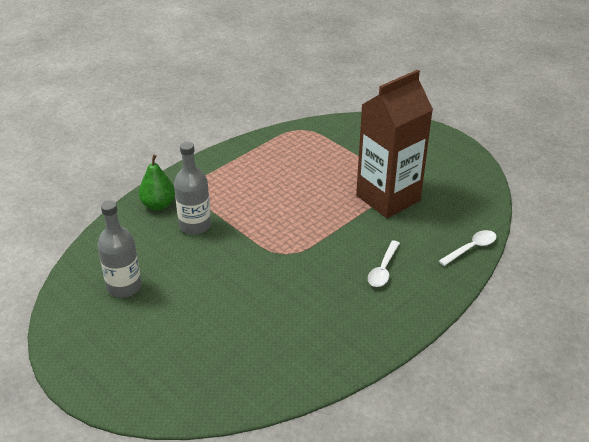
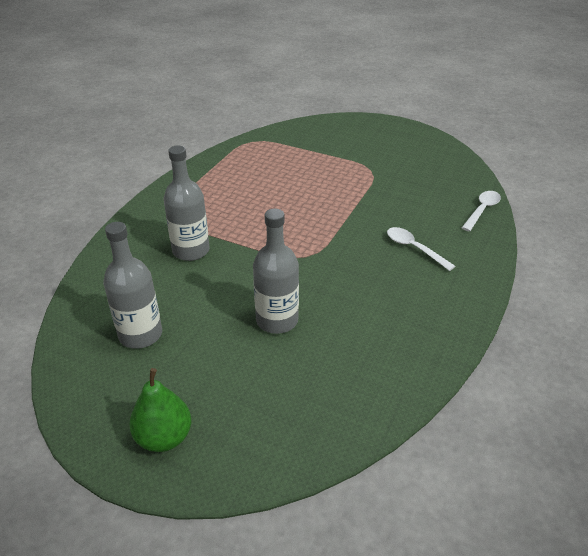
camera: 20 degrees left, 0 degrees up
green pear [139,155,175,210] -> green pear moved to [129,368,191,452]
brown carton [356,69,433,218] -> none
white spoon [368,240,400,287] -> white spoon turned 135 degrees clockwise [387,227,455,271]
none -> grey bottle [253,209,299,334]

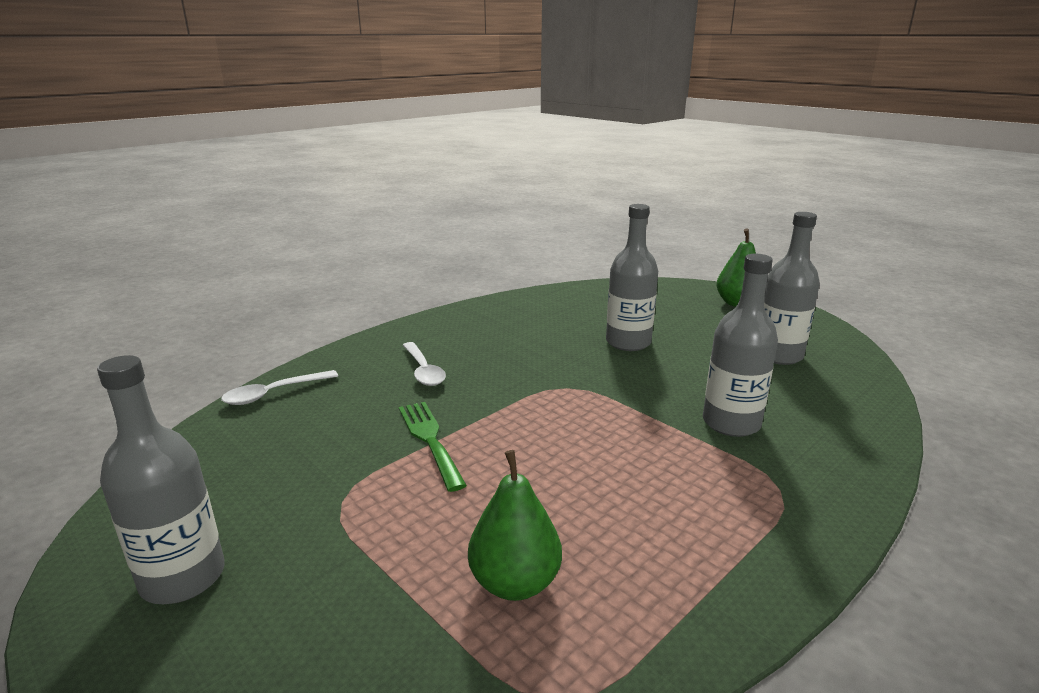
camera: 160 degrees left, 15 degrees down
none -> grey bottle [97,355,225,604]
none -> green fork [399,402,467,492]
none -> green pear [468,450,562,601]

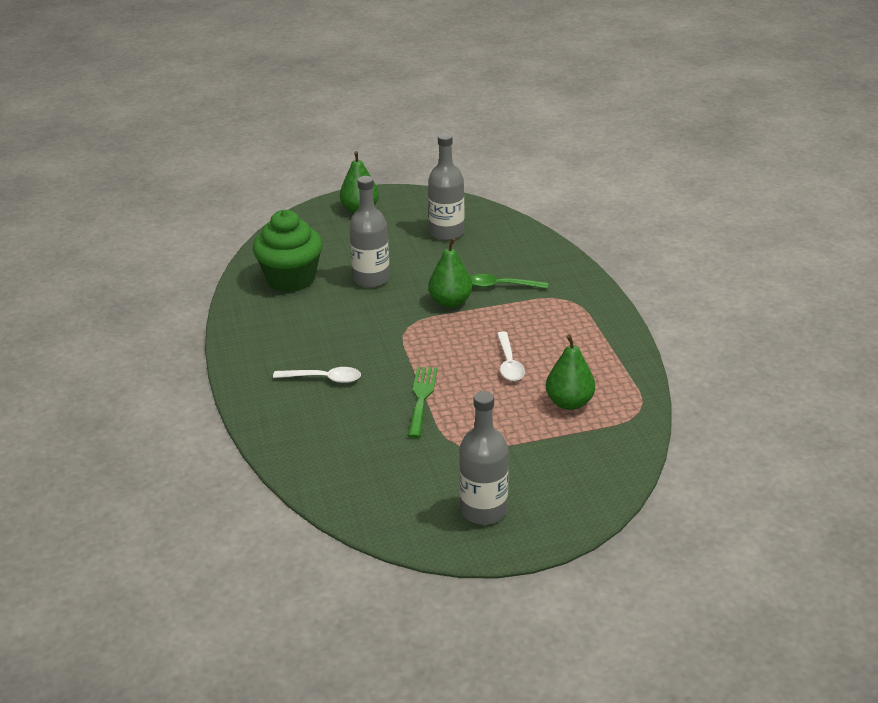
camera: 60 degrees left, 10 degrees up
white spoon [221,370,338,405] -> white spoon moved to [497,332,525,381]
green fork [399,402,467,492] -> green fork turned 90 degrees clockwise [408,367,437,438]
grey bottle [703,254,778,437] -> green spoon [470,274,548,289]
none -> green cupcake [253,210,323,292]
none -> green pear [428,238,472,308]

